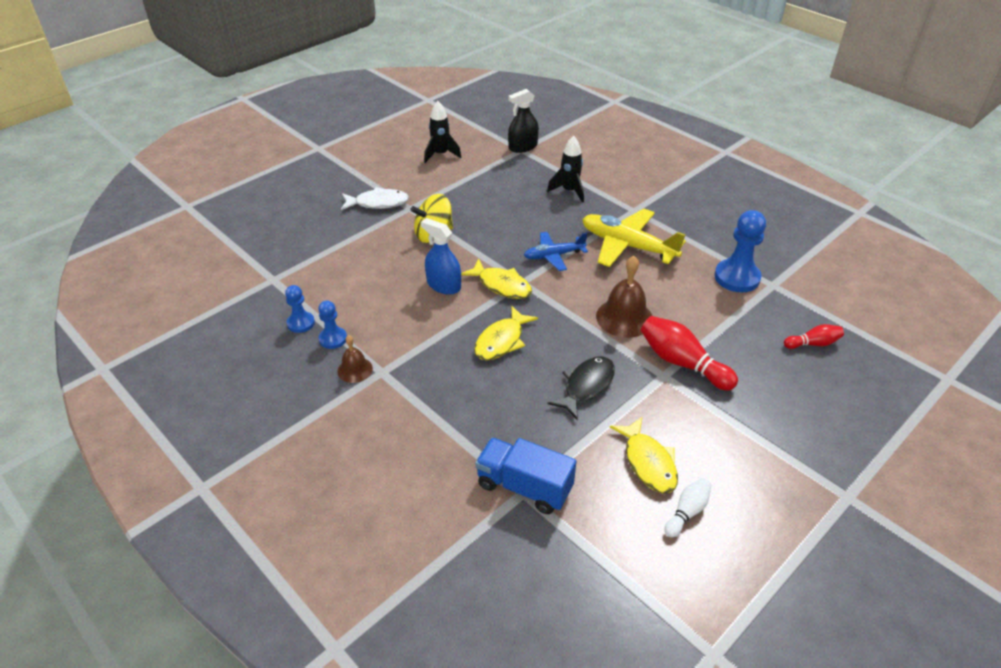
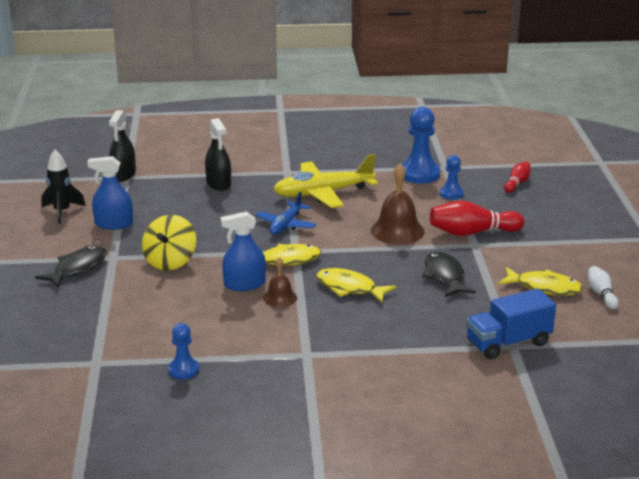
camera: 50 degrees left, 15 degrees down
blue pawn [318,301,347,349] -> blue pawn moved to [440,155,464,200]
brown bell [337,335,373,383] -> brown bell moved to [263,257,297,307]
white fish [341,187,409,210] -> black fish [35,246,107,288]
yellow fish [474,306,538,360] -> yellow fish turned 135 degrees clockwise [316,268,397,303]
black rocket [547,136,584,203] -> black spray bottle [205,118,231,191]
none -> blue spray bottle [87,156,133,229]

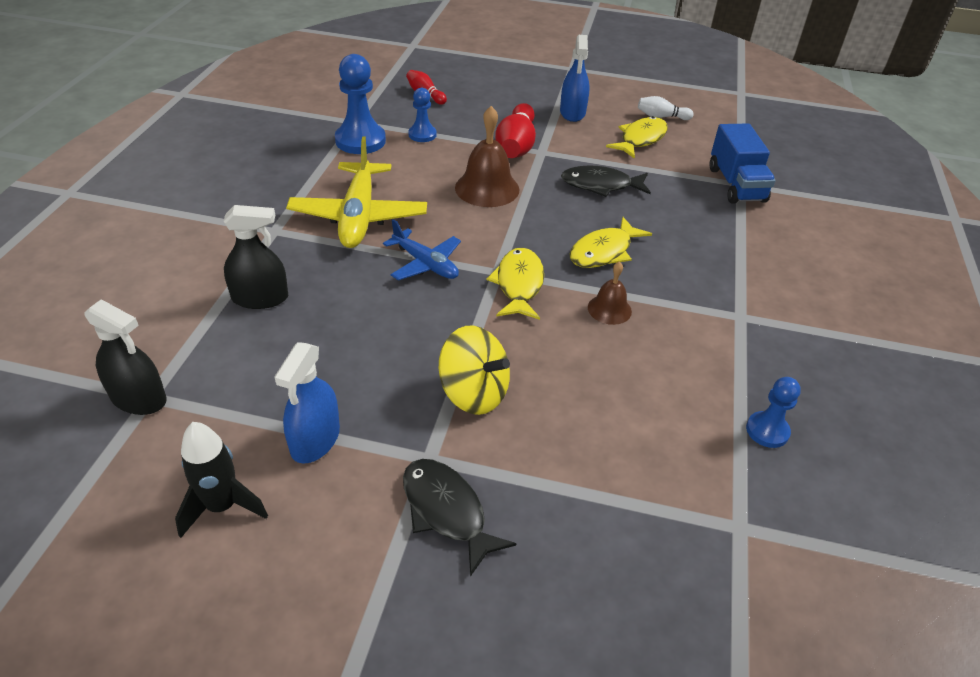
camera: 75 degrees left, 15 degrees up
blue spray bottle [220,211,266,291] -> blue spray bottle moved to [560,35,590,122]

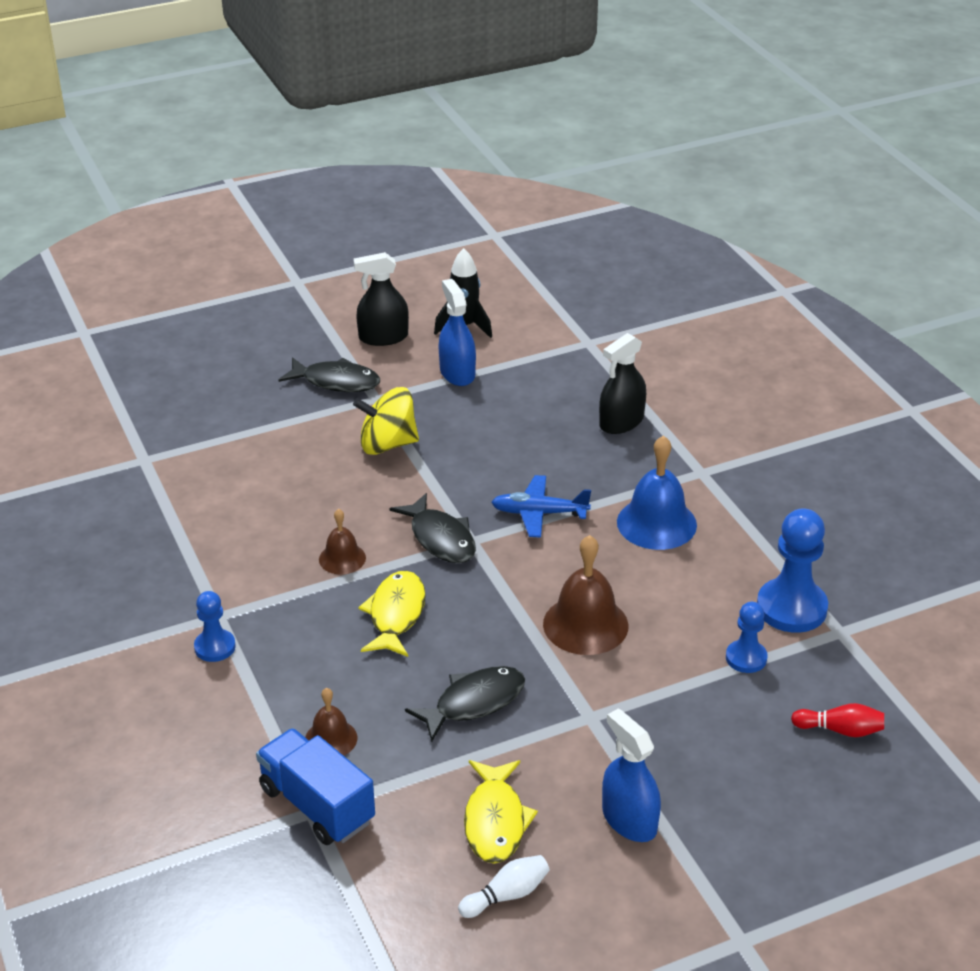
camera: 145 degrees right, 5 degrees down
black spray bottle [84,299,166,415] -> black spray bottle moved to [353,252,409,346]
yellow plane [286,136,427,248] -> blue bell [617,435,697,550]
yellow fish [487,248,544,320] -> black fish [389,493,476,563]
red bowling pin [495,103,536,158] -> none
blue pawn [746,377,801,448] -> blue pawn moved to [194,591,236,662]
none -> brown bell [305,688,358,756]

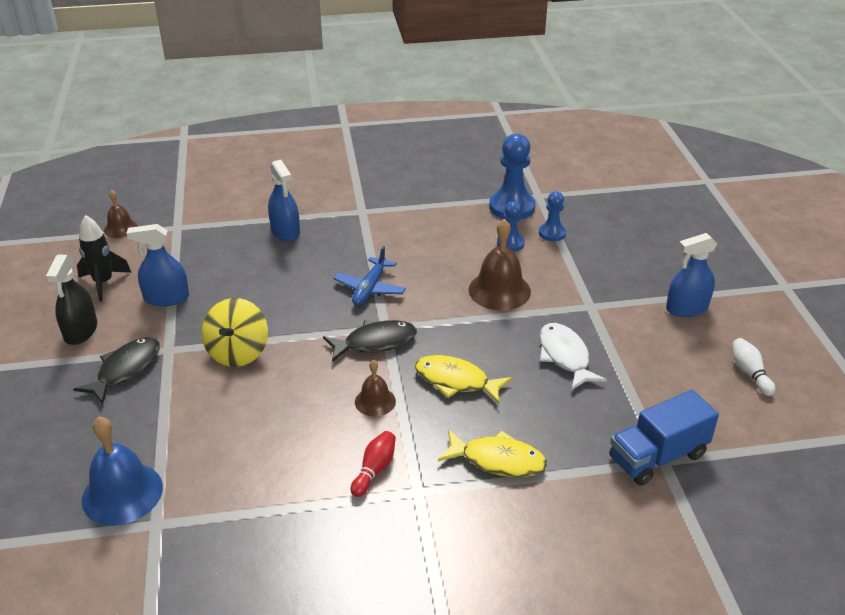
camera: 75 degrees left, 0 degrees up
blue pawn [194,591,236,662] -> blue pawn moved to [497,201,525,252]
brown bell [305,688,358,756] -> brown bell moved to [104,190,138,238]
black fish [405,666,525,742] -> white fish [540,323,607,390]
yellow fish [464,760,538,864] -> yellow fish moved to [438,430,547,477]
black spray bottle [599,333,646,434] -> blue spray bottle [268,160,300,242]
blue bell [617,435,697,550] -> blue bell moved to [82,417,163,525]
red bowling pin [791,703,884,737] -> red bowling pin moved to [351,431,396,497]

